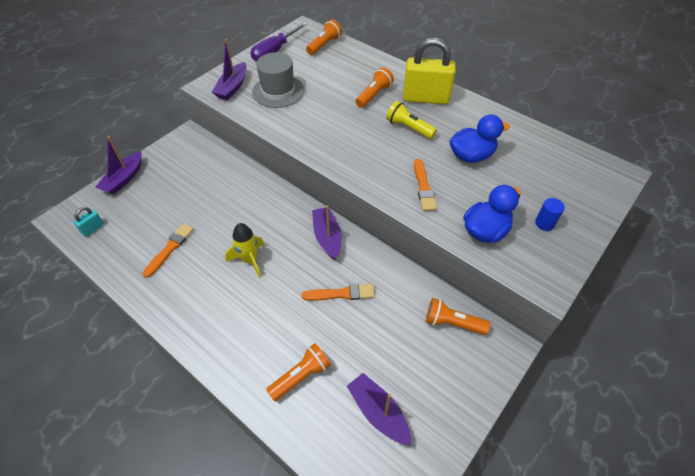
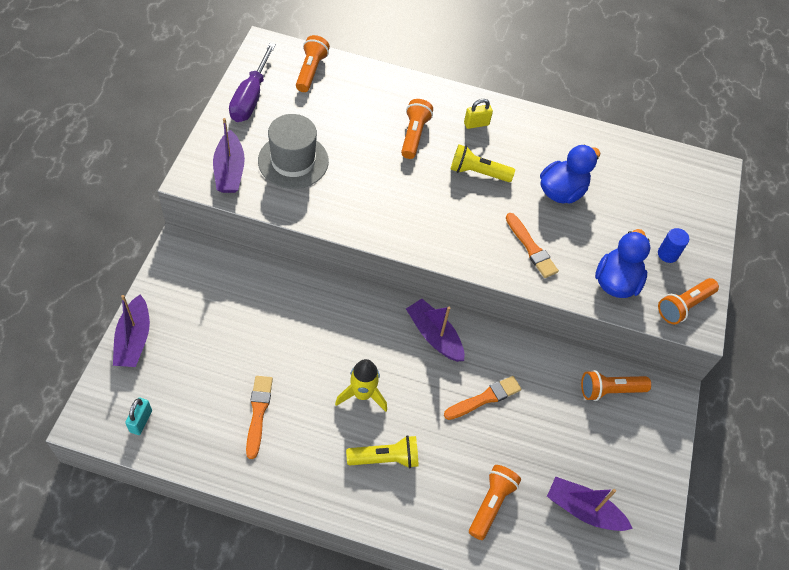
camera: 30 degrees left, 5 degrees up
yellow padlock [403,38,456,104] -> yellow padlock [464,99,493,129], size x0.43
none -> yellow flashlight [346,435,419,468]
none -> orange flashlight [658,278,719,324]

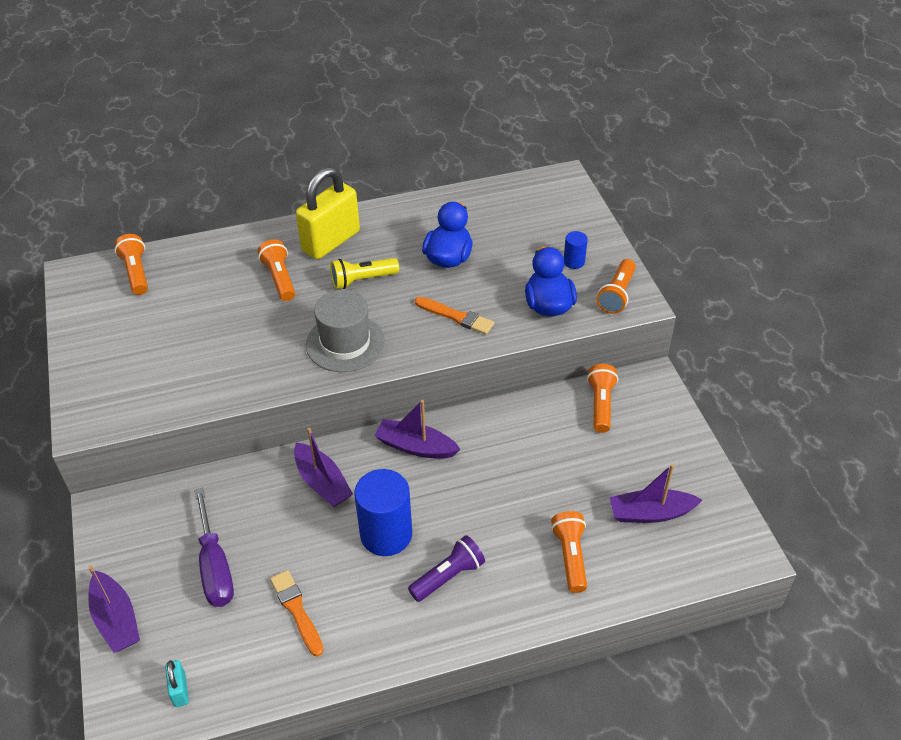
camera: 25 degrees left, 10 degrees down
purple boat [213,118,245,193] -> purple boat moved to [294,428,353,507]
purple screwdriver [229,43,276,122] -> purple screwdriver moved to [194,488,234,607]
grey hat [258,114,329,189] -> grey hat moved to [306,290,385,372]
yellow rocket [335,359,387,412] -> blue cylinder [354,469,412,556]
yellow flashlight [346,435,419,468] -> purple flashlight [408,535,485,602]
orange brush [444,376,522,420] -> none
yellow padlock [464,99,493,129] -> yellow padlock [296,167,360,259], size x2.32
orange flashlight [581,370,651,401] -> orange flashlight turned 135 degrees clockwise [587,364,618,433]

